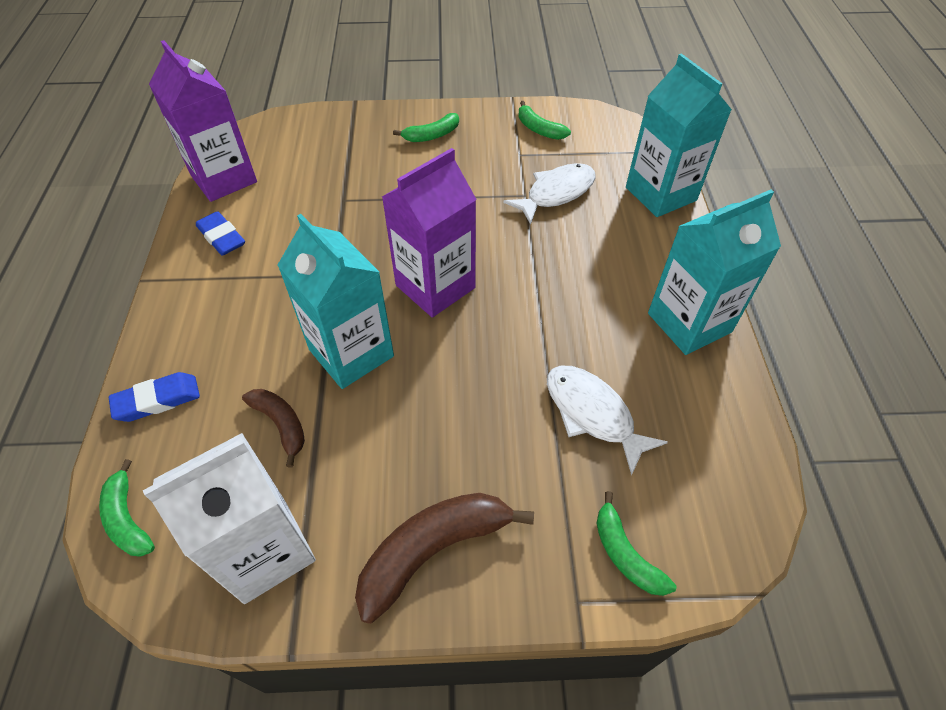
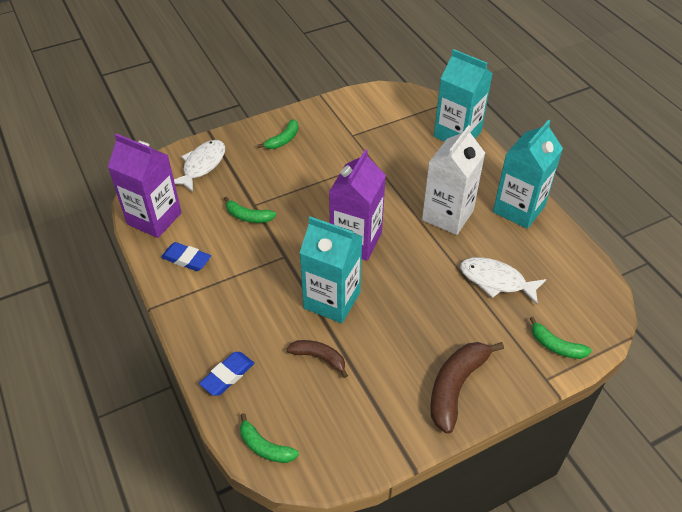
camera: 25 degrees left, 5 degrees down
white carton [143,433,316,604] -> white carton moved to [422,125,485,235]
white fish [503,163,596,225] -> white fish moved to [174,140,225,192]
green banana [519,101,571,140] -> green banana moved to [224,196,276,223]

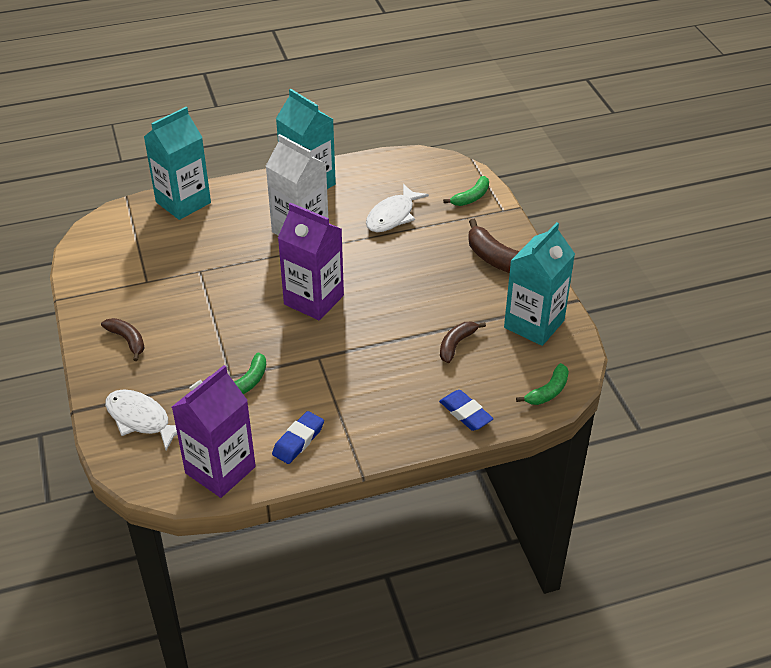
camera: 80 degrees left, 5 degrees down
green banana [258,119,298,149] -> brown banana [101,318,145,361]
turquoise carton [300,216,362,323] -> turquoise carton moved to [504,222,575,346]

